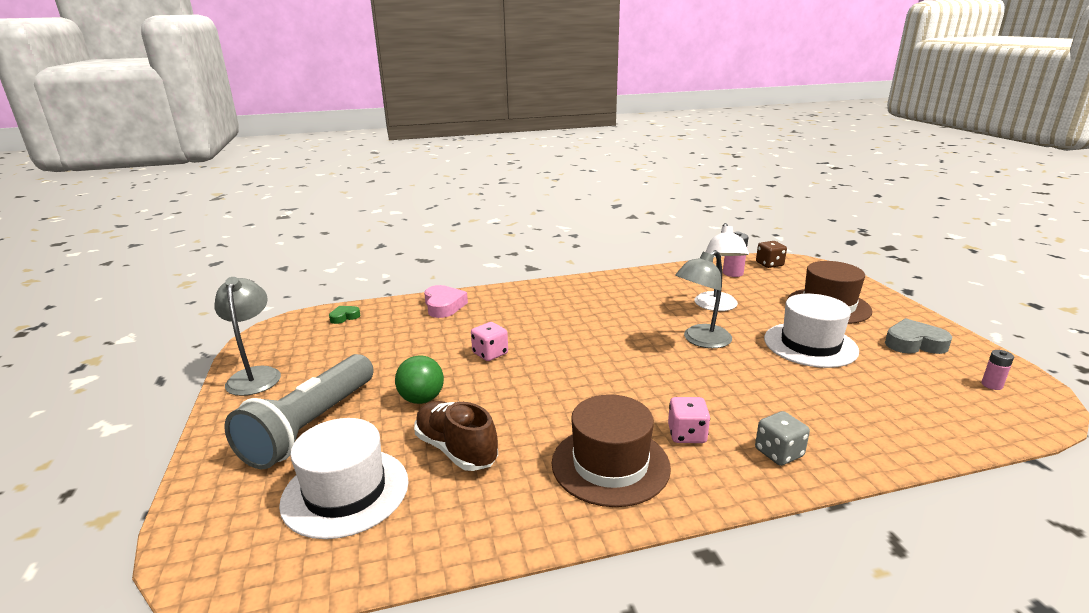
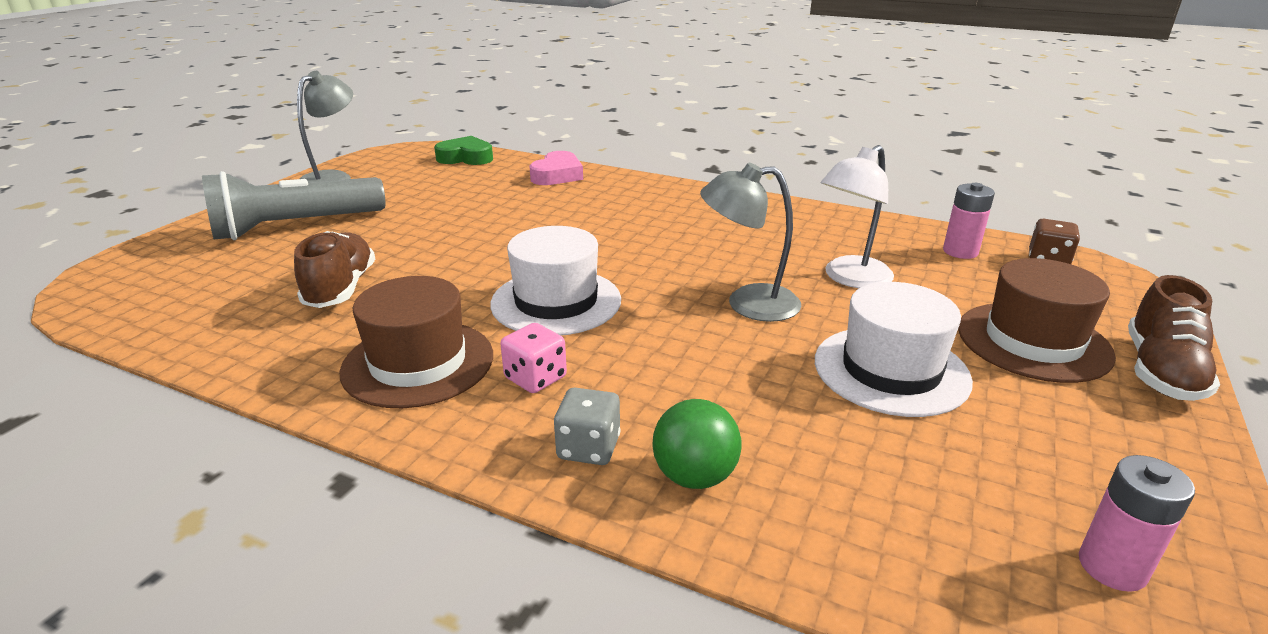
camera: 40 degrees right, 5 degrees up
white hat [279,418,409,539] -> white hat moved to [490,226,621,335]
green heart [329,306,360,324] -> green heart [434,136,493,165], size x1.74
green ball [395,355,444,404] -> green ball moved to [653,399,742,489]
pink dice [471,322,508,361] -> none
grey heart [885,318,952,354] -> none
pink battery [981,350,1014,390] -> pink battery [1079,455,1195,592], size x1.59
none -> brown shoe [1128,275,1220,401]

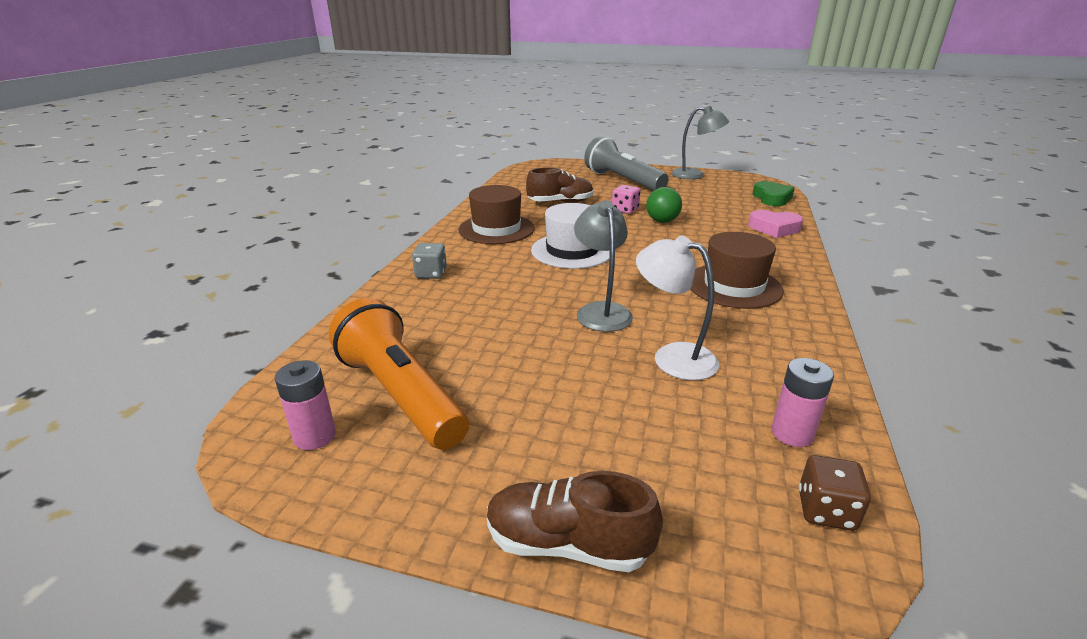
camera: 80 degrees right, 0 degrees up
pink dice [500,323,567,393] -> pink dice moved to [612,185,641,214]
green ball [653,399,742,489] -> green ball moved to [646,187,682,223]
white hat [815,282,973,417] -> none
brown hat [958,258,1116,383] -> brown hat moved to [690,232,784,309]
none -> orange flashlight [329,298,469,450]

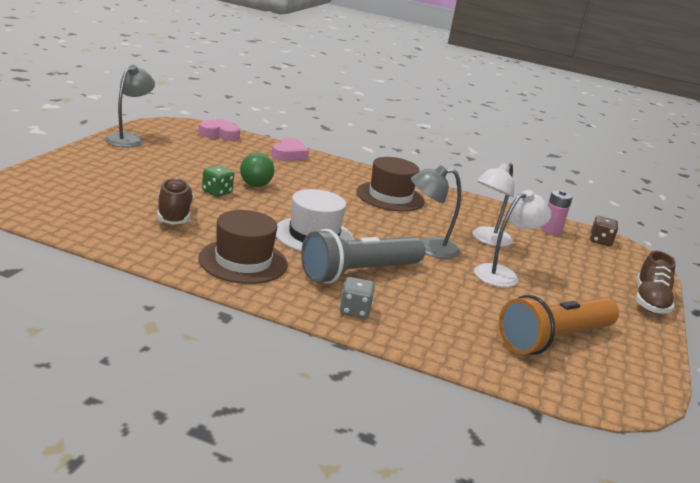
camera: 90 degrees left, 5 degrees down
pink battery [275,360,336,450] -> none
grey flashlight [584,136,669,191] -> grey flashlight moved to [301,229,425,284]
pink dice [612,185,641,214] -> green dice [202,165,234,197]
green heart [753,181,795,206] -> pink heart [198,119,240,141]
none -> white lamp [474,190,551,287]

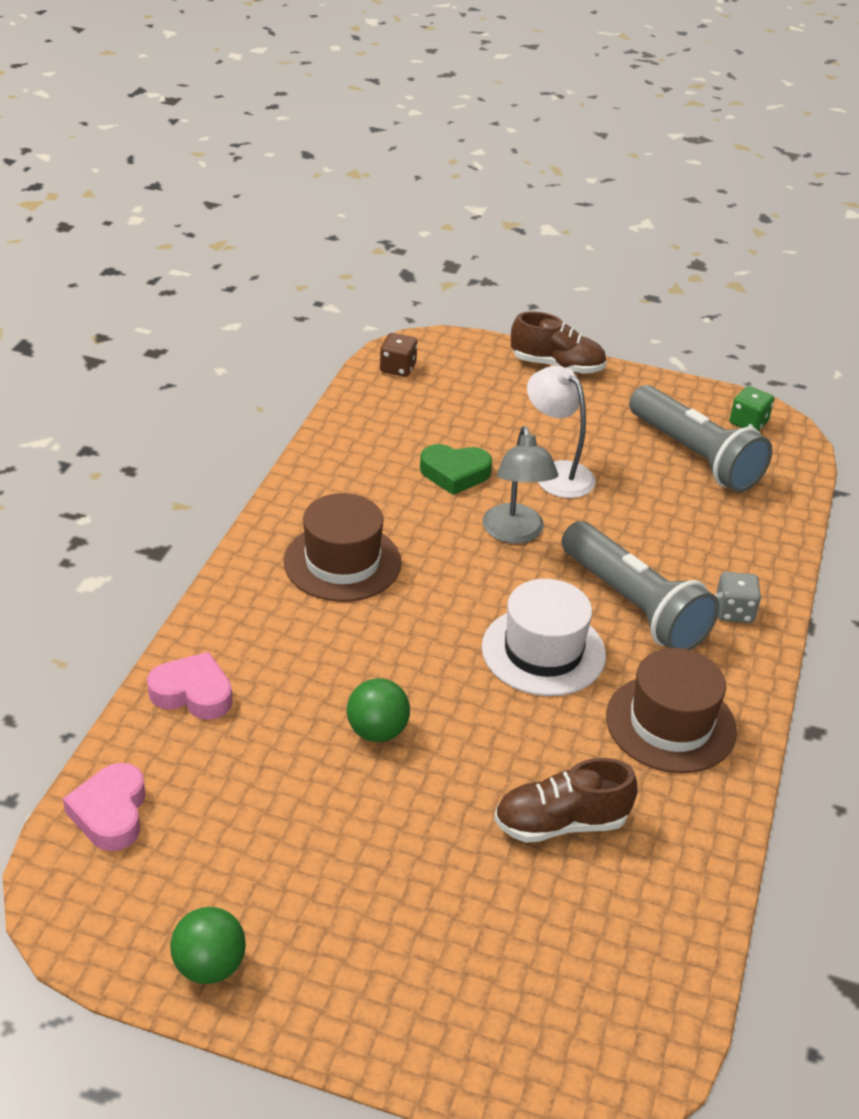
camera: 90 degrees left, 15 degrees up
grey lamp [105,65,155,148] -> green ball [170,907,246,984]
green dice [202,165,234,197] -> green dice moved to [730,386,774,431]
white lamp [472,163,514,247] -> green heart [420,444,492,495]
orange flashlight [499,295,619,355] -> grey flashlight [629,385,772,492]
pink battery [541,190,573,236] -> none

